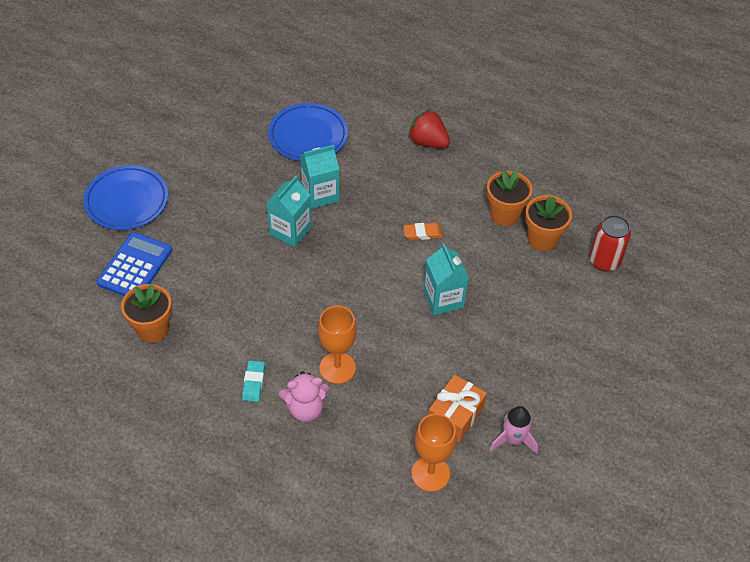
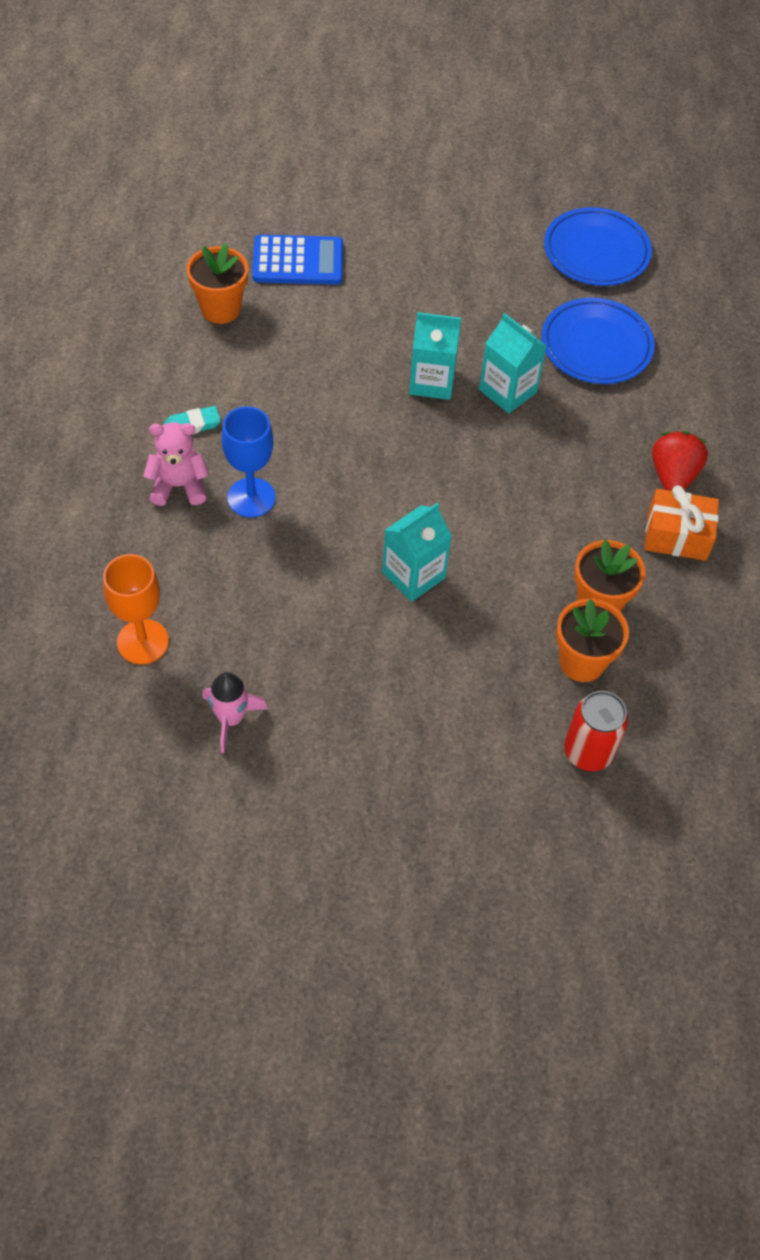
camera: 65 degrees right, 5 degrees up
blue plate [83,165,168,230] -> blue plate moved to [544,207,652,286]
pink teddy bear [279,371,329,422] -> pink teddy bear turned 120 degrees clockwise [143,422,209,506]
orange goblet [318,306,357,384] -> blue goblet [222,406,276,518]
orange eraser [403,223,443,240] -> none
orange gift [428,375,487,442] -> orange gift moved to [644,485,719,561]

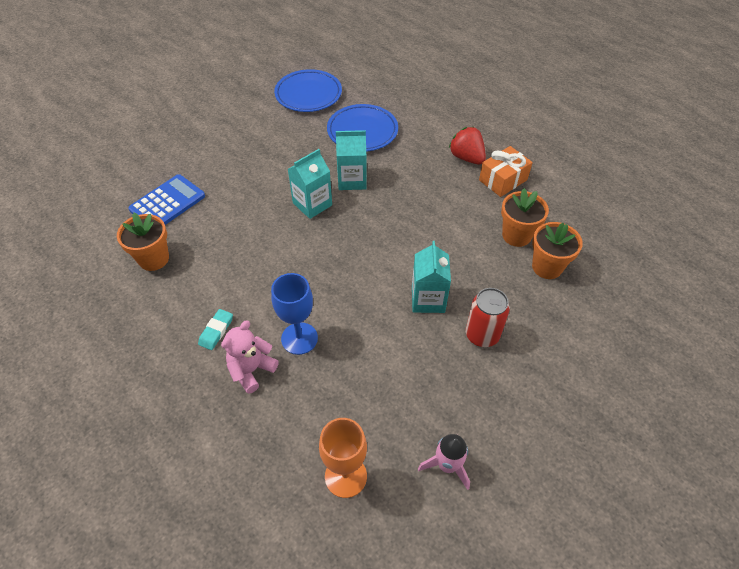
camera: 45 degrees left, 5 degrees down
red can [564,691,628,771] -> red can moved to [466,288,510,347]

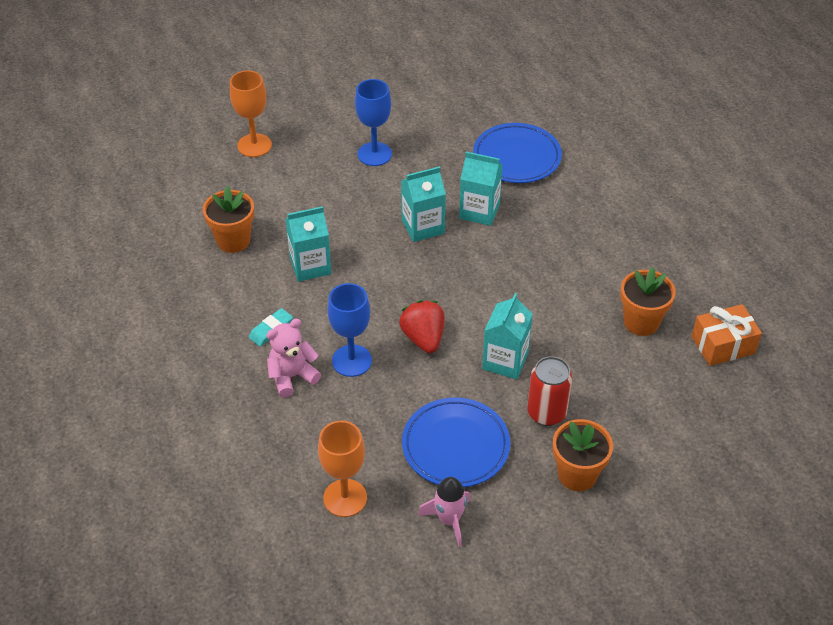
camera: 20 degrees right, 5 degrees down
blue calculator [128,174,205,225] -> none
blue plate [274,69,342,112] -> blue plate moved to [402,398,510,487]
red strawberry [449,127,486,165] -> red strawberry moved to [399,300,445,353]
orange gift [479,146,533,197] -> orange gift moved to [691,304,762,366]
orange flower pot [532,222,583,279] -> orange flower pot moved to [553,419,613,491]
none -> orange goblet [230,70,272,157]
none -> turquoise carton [285,206,332,282]
none -> blue goblet [355,79,392,166]

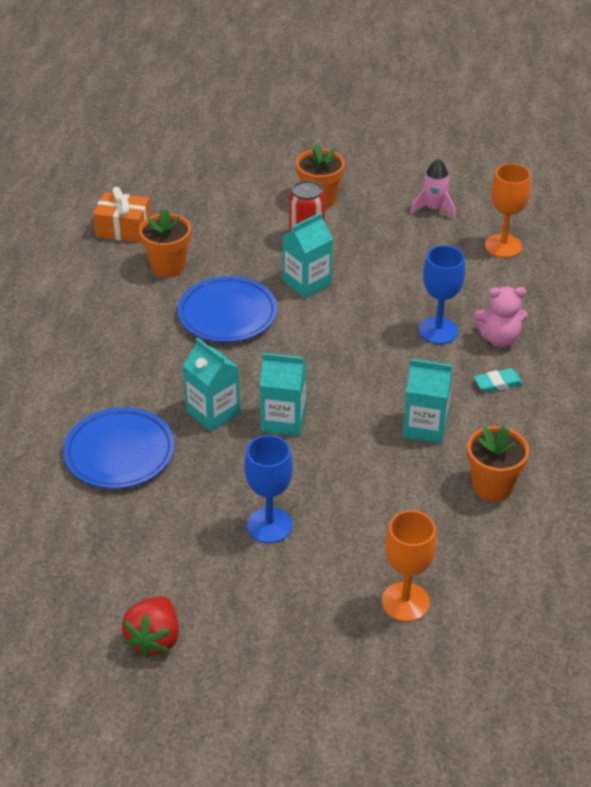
camera: 150 degrees left, 5 degrees down
red strawberry [399,300,445,353] -> red strawberry moved to [122,596,179,658]
blue plate [402,398,510,487] -> blue plate moved to [178,276,277,342]

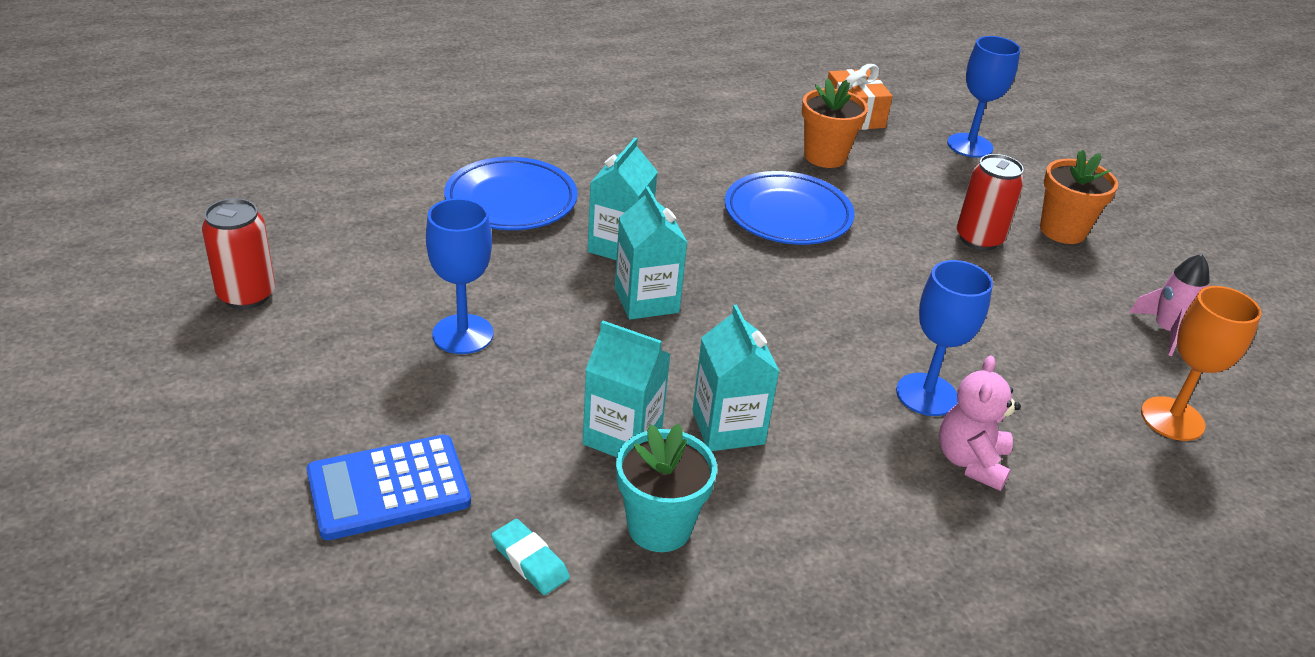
camera: 60 degrees right, 5 degrees down
red strawberry [122,596,179,658] -> red can [202,198,275,309]
turquoise carton [283,212,333,298] -> turquoise carton moved to [583,320,671,457]
orange goblet [382,510,437,622] -> blue calculator [307,435,471,540]
orange flower pot [467,426,529,502] -> turquoise flower pot [616,423,717,552]
pink teddy bear [474,286,528,347] -> pink teddy bear turned 45 degrees clockwise [939,355,1021,491]
turquoise eraser [474,368,523,393] -> turquoise eraser moved to [491,519,570,595]
none -> blue goblet [947,36,1021,158]

